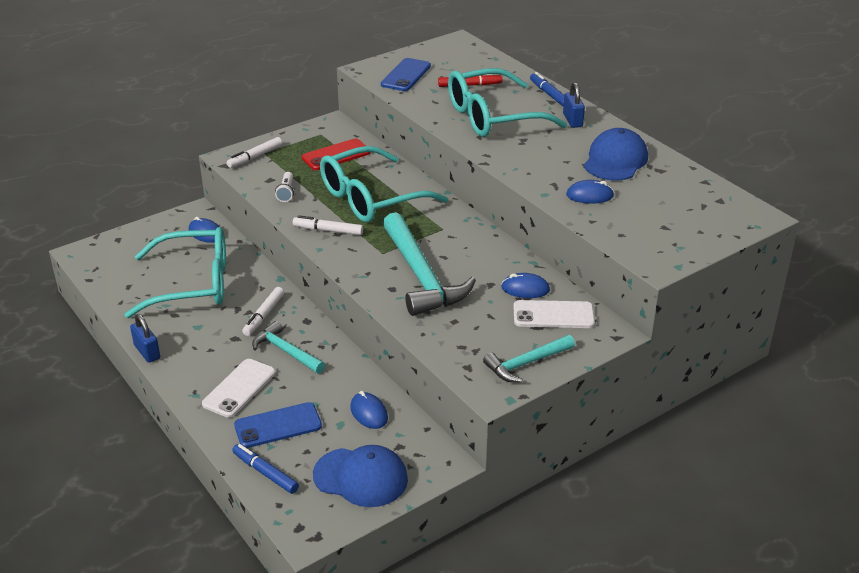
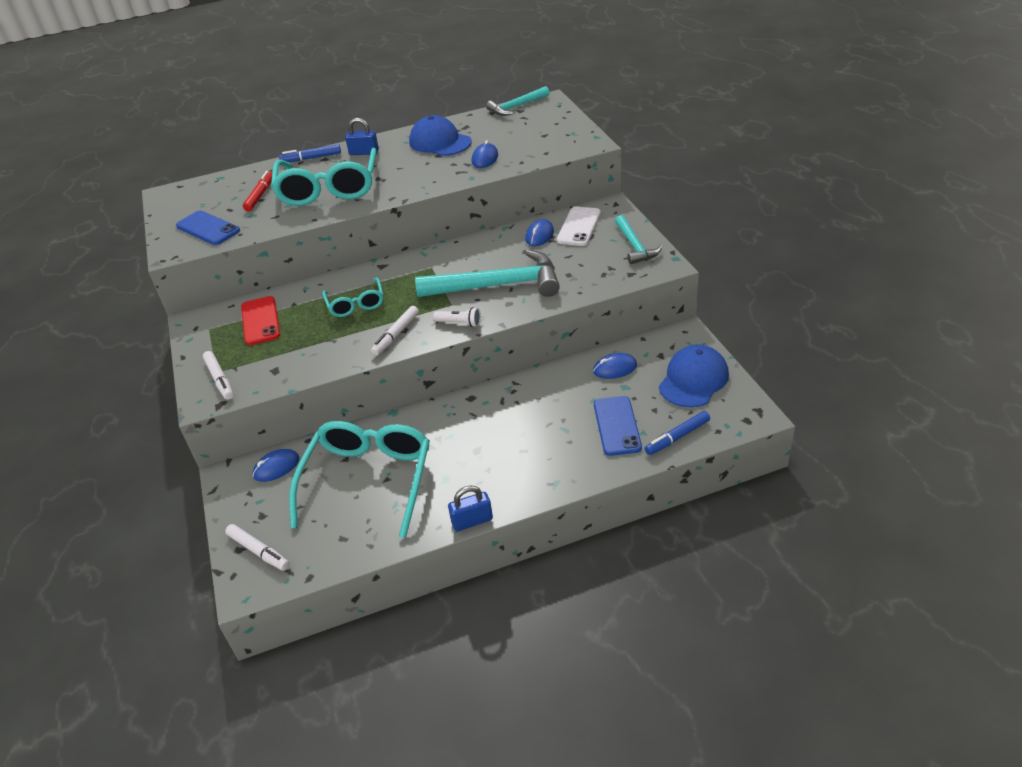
camera: 70 degrees left, 5 degrees up
white phone [202,359,275,418] -> none
white marker [242,287,284,336] -> white marker moved to [225,524,289,571]
turquoise hammer [252,321,325,374] -> turquoise hammer moved to [486,86,549,116]
white flashlight [275,172,294,202] -> white flashlight moved to [433,307,481,327]
turquoise glasses [320,146,448,223] -> turquoise glasses [322,277,383,317], size x0.52

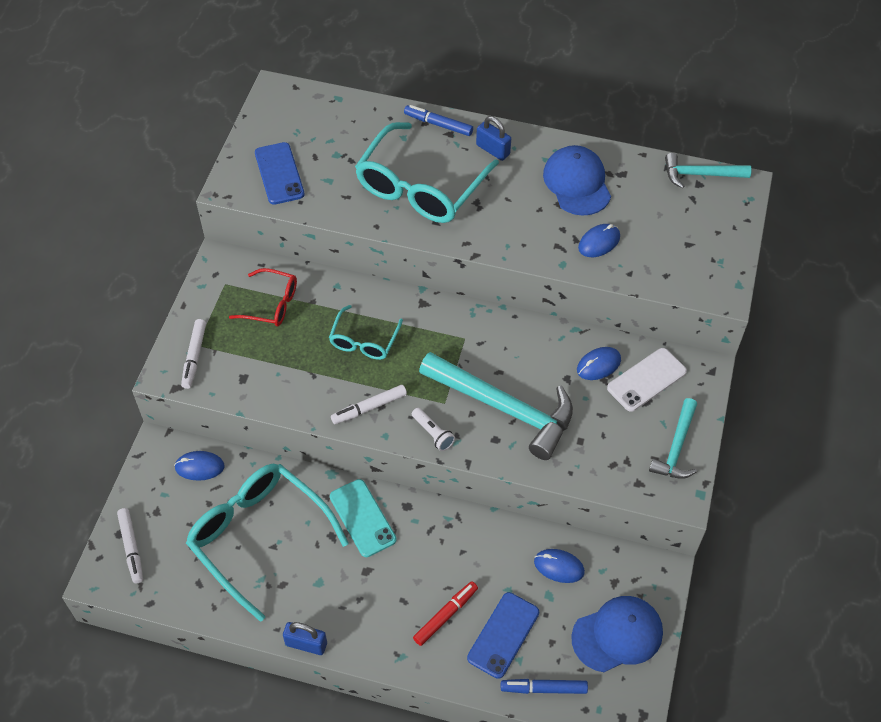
camera: 30 degrees right, 15 degrees up
red phone [241,296,280,345] -> red glasses [229,268,297,326]
red marker [243,171,272,211] -> red marker moved to [413,581,478,646]
turquoise glasses [289,421,430,538] -> turquoise glasses turned 90 degrees counterclockwise [186,464,349,622]
none -> turquoise phone [330,479,396,557]

